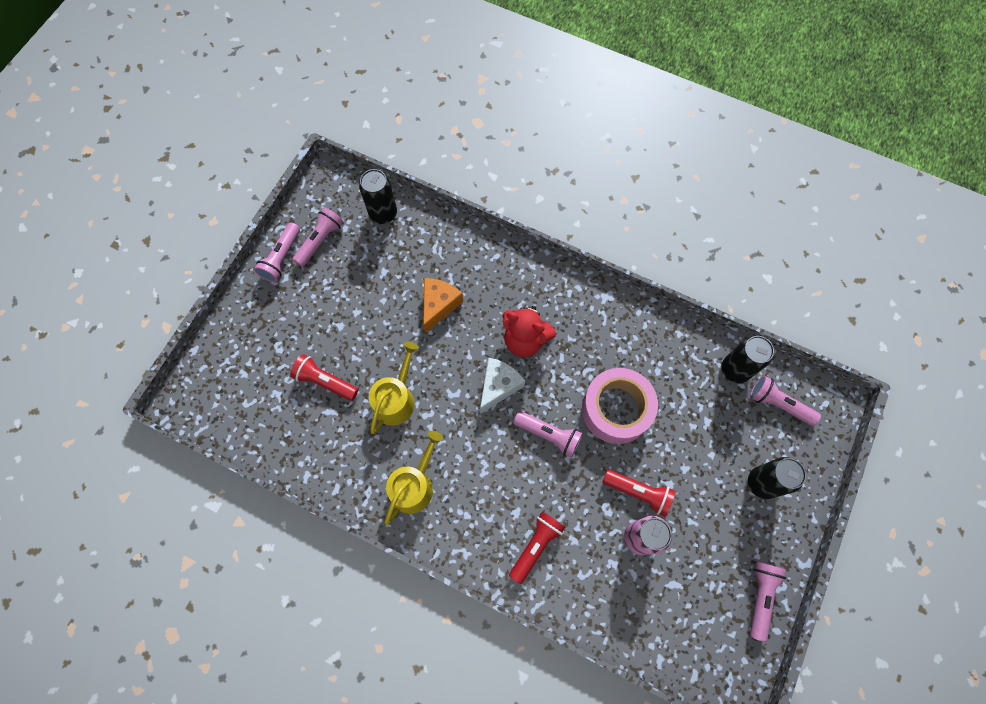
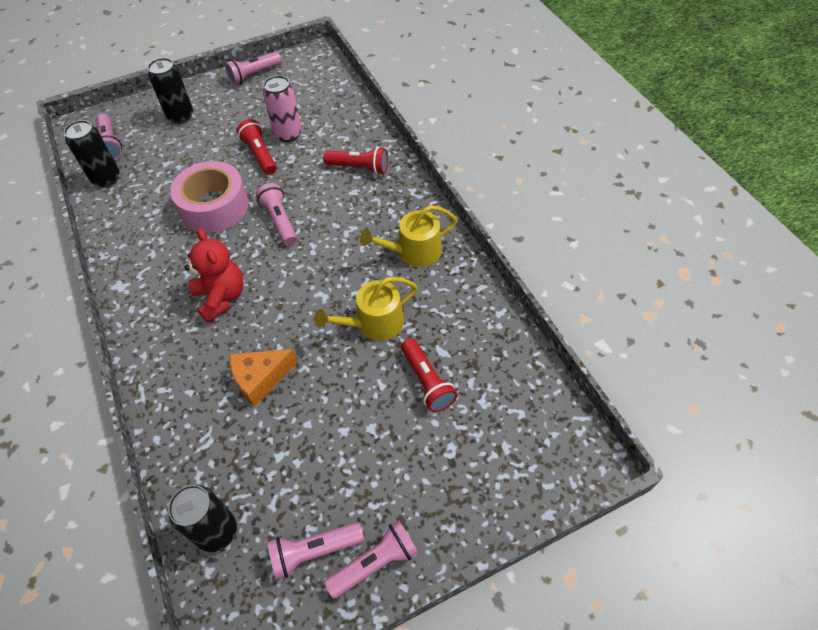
camera: 140 degrees left, 15 degrees down
white cheese [480,358,525,414] -> none
red flashlight [509,511,565,584] -> red flashlight turned 150 degrees counterclockwise [323,147,388,174]

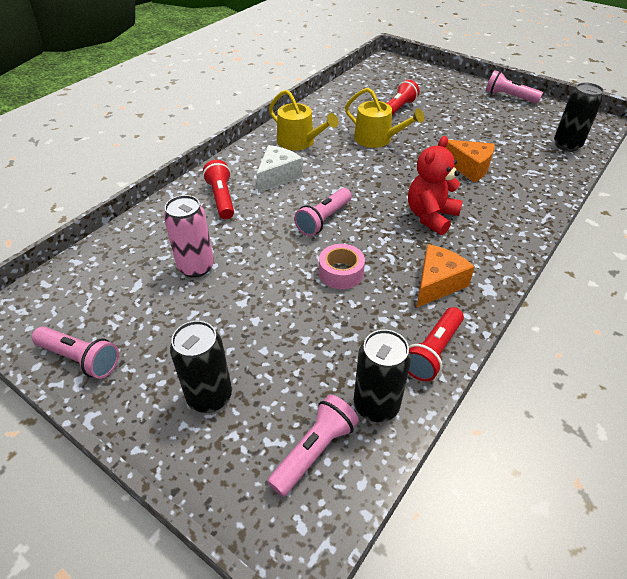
camera: 120 degrees left, 10 degrees down
pink tape [170,161,249,233] -> pink tape [319,244,365,289], size x0.55
red flashlight [237,119,277,175] -> red flashlight moved to [408,307,464,382]
pink flashlight [267,522,364,580] -> none
none -> white cheese [256,145,303,193]
none -> orange cheese [417,244,475,307]

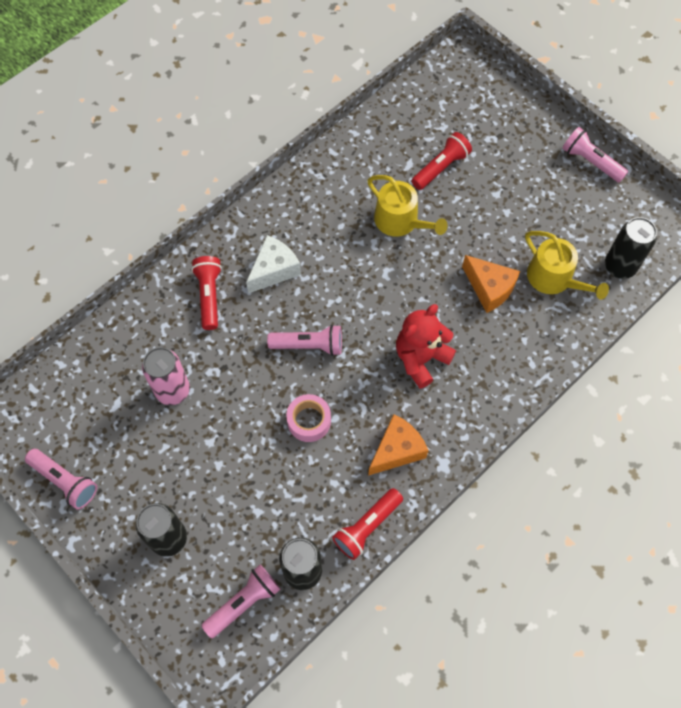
camera: 10 degrees right, 20 degrees up
yellow watering can [269,90,338,151] -> yellow watering can moved to [525,231,609,299]
pink flashlight [294,188,352,236] -> pink flashlight turned 135 degrees counterclockwise [267,325,342,356]

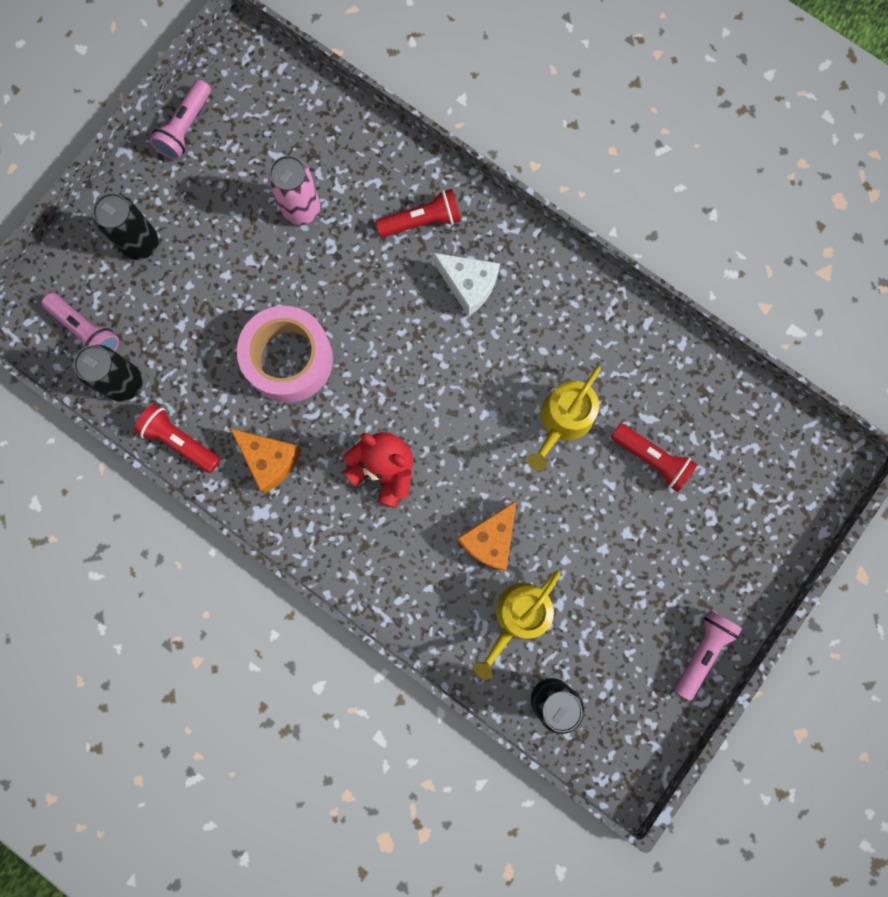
camera: 80 degrees right, 15 degrees up
pink flashlight [267,325,342,356] -> none
pink tape [286,394,331,442] -> pink tape [237,306,333,403], size x1.81

